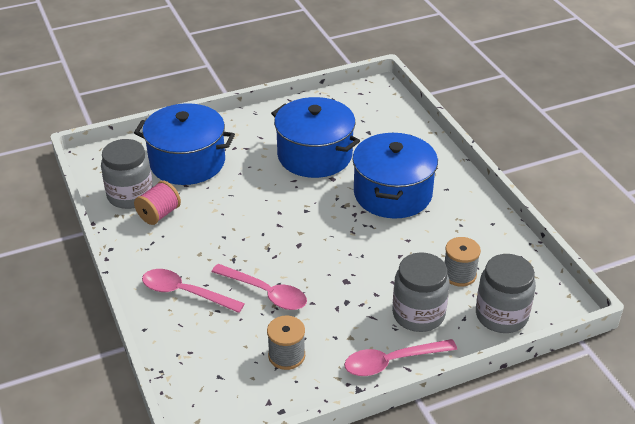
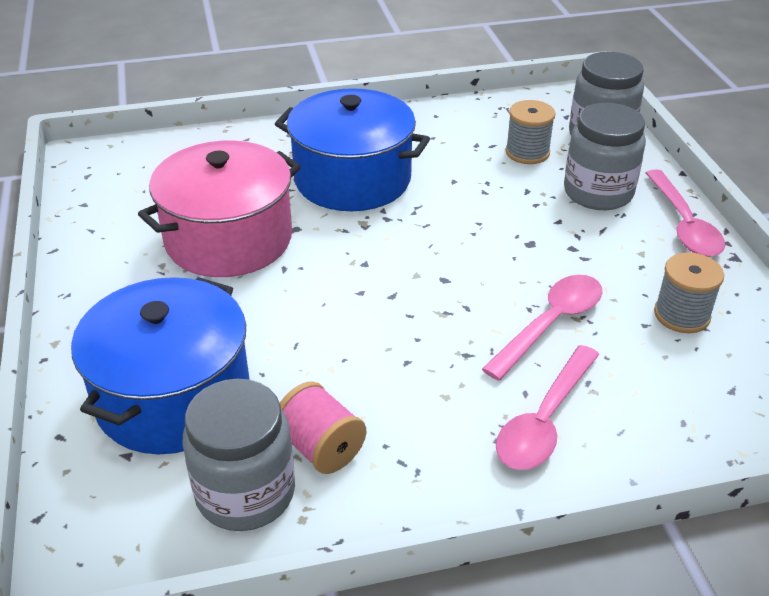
camera: 80 degrees left, 0 degrees up
blue pot [271,97,360,178] -> pink pot [138,140,301,277]

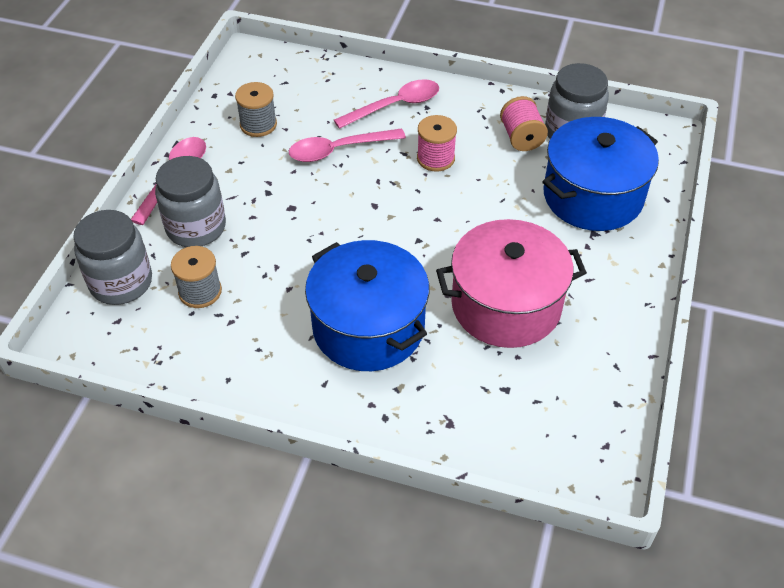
camera: 150 degrees left, 10 degrees up
none -> pink spool [417,115,457,172]

